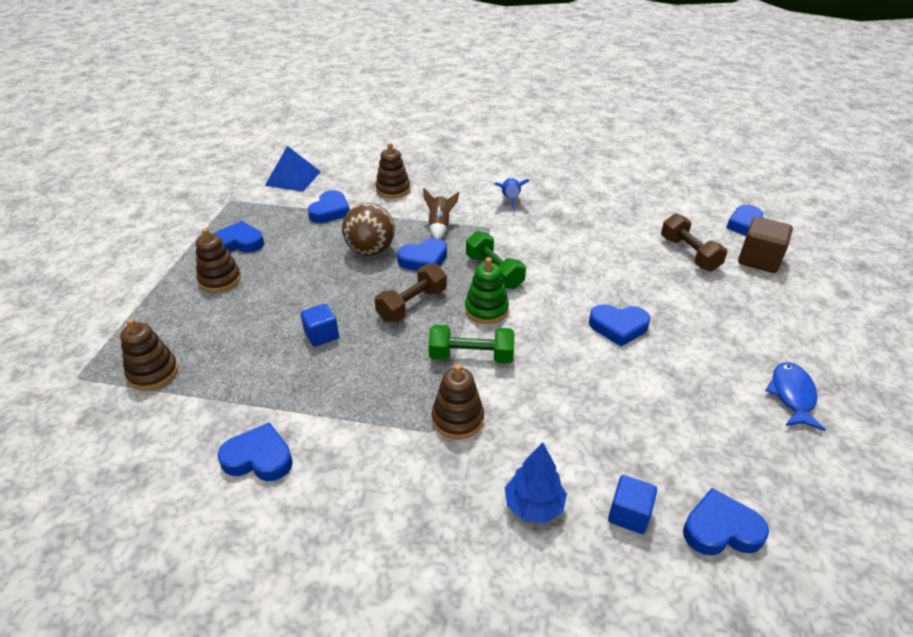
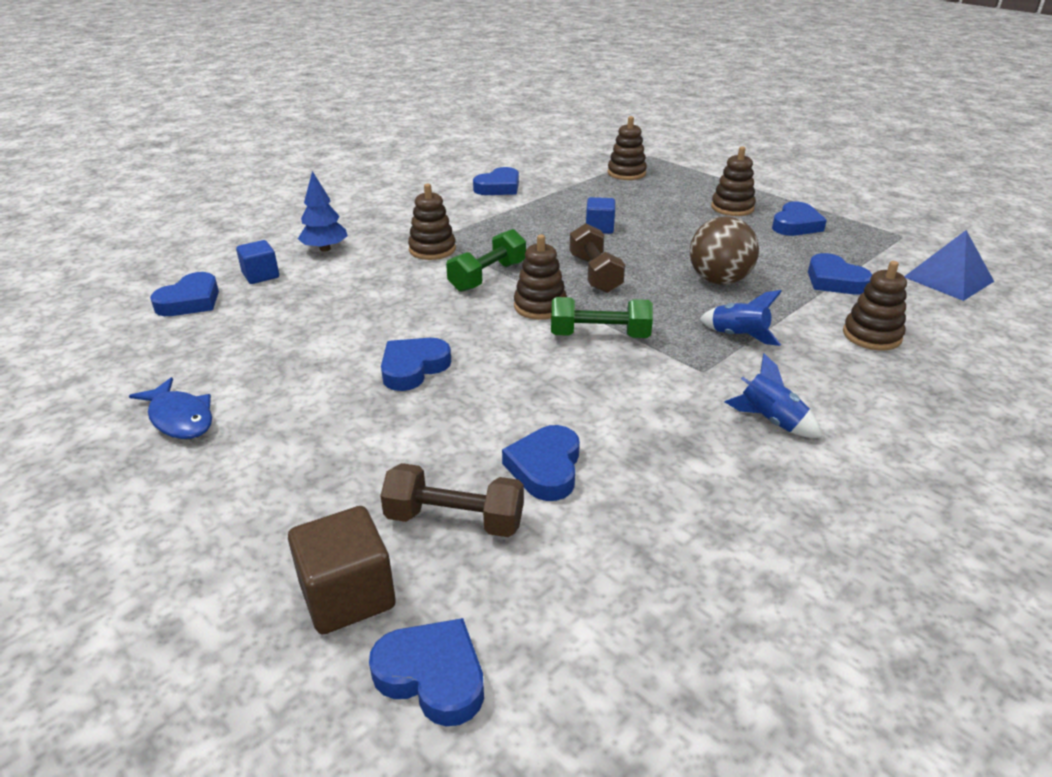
camera: 125 degrees right, 5 degrees down
blue heart [397,238,447,271] -> blue heart moved to [502,425,580,501]
brown rocket [423,188,459,239] -> blue rocket [700,290,782,346]
green stacking toy [465,257,509,324] -> brown stacking toy [514,234,567,320]

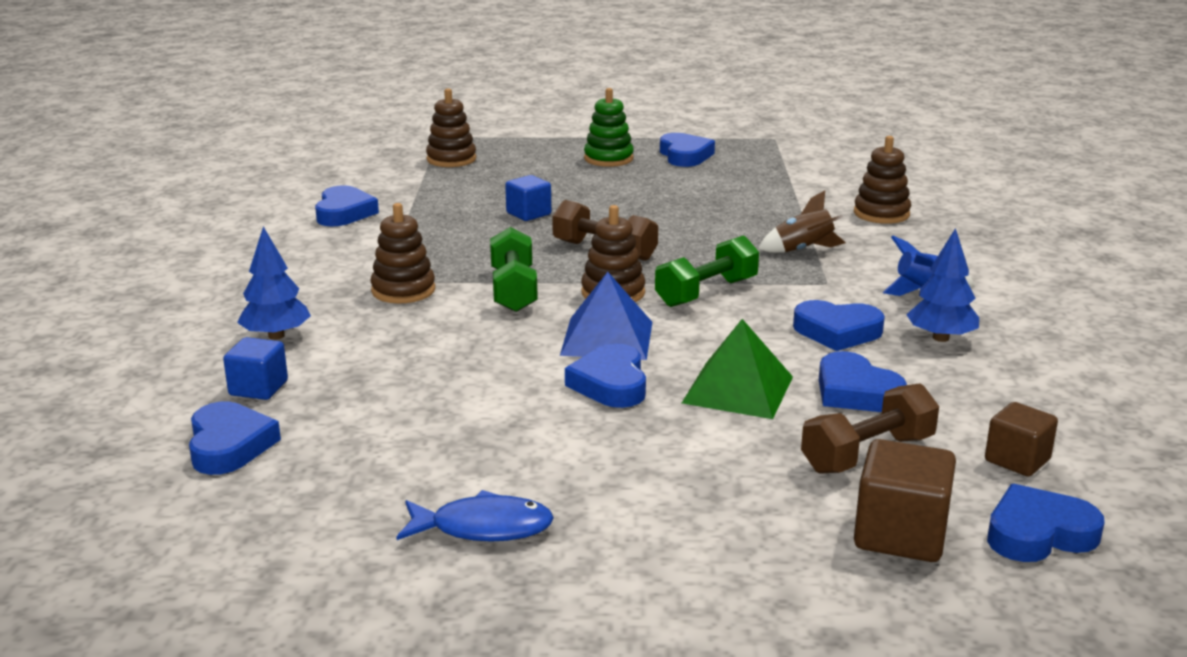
camera: 45 degrees left, 10 degrees down
brown ball [690,216,759,285] -> none
blue rocket [700,290,782,346] -> brown rocket [758,190,846,253]
brown stacking toy [711,146,756,216] -> green stacking toy [584,88,634,167]
blue heart [808,253,872,294] -> blue heart moved to [793,300,885,351]
blue pyramid [904,230,994,301] -> blue pyramid moved to [560,272,652,360]
none -> green pyramid [682,319,793,419]
none -> blue tree [906,228,979,342]
none -> brown cube [985,402,1058,476]

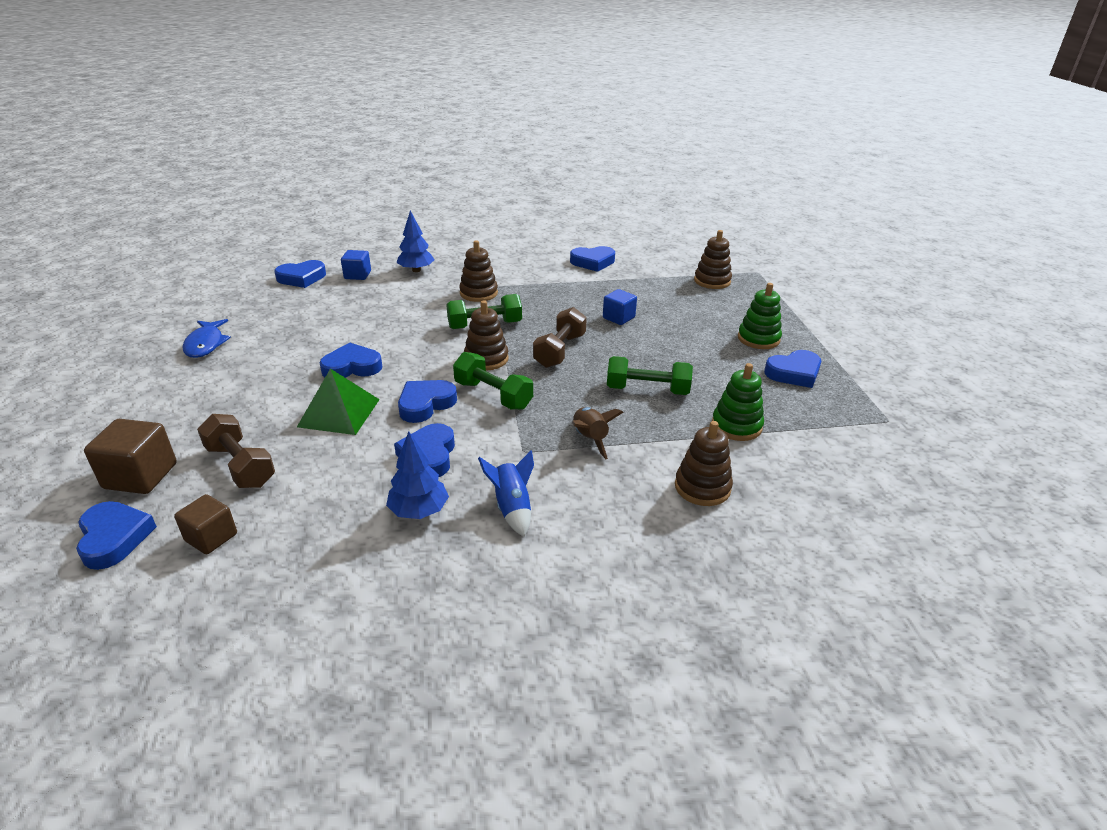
camera: 80 degrees right, 10 degrees up
blue pyramid [560,272,652,360] -> none
blue heart [819,351,907,412] -> blue heart moved to [398,380,457,423]
none -> green dumbbell [607,356,693,395]
none -> green stacking toy [712,363,764,441]

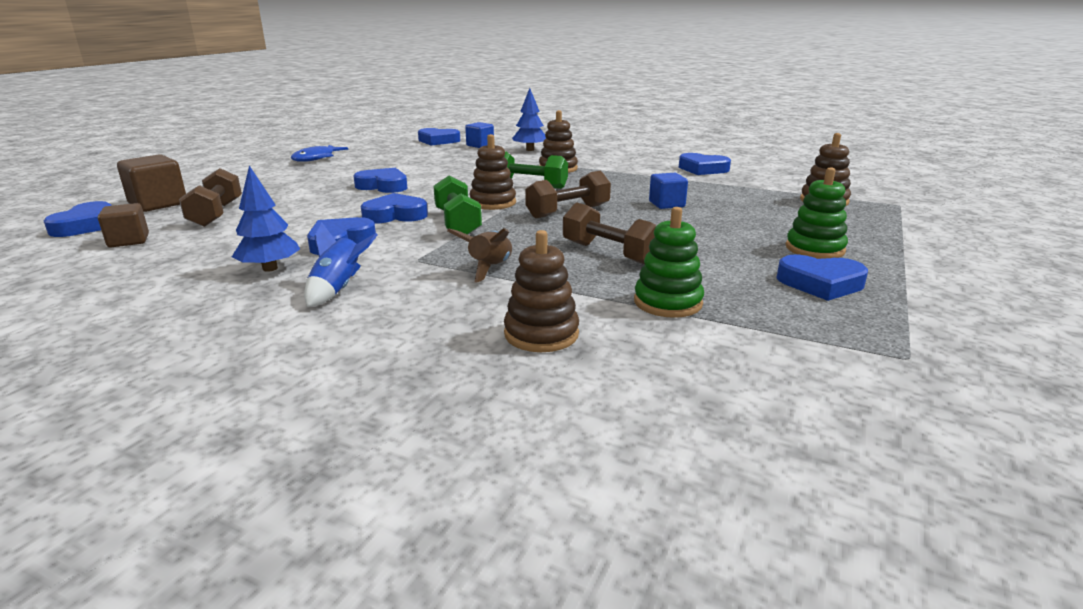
camera: 35 degrees right, 10 degrees down
green pyramid [297,369,380,435] -> none
green dumbbell [607,356,693,395] -> brown dumbbell [563,203,657,265]

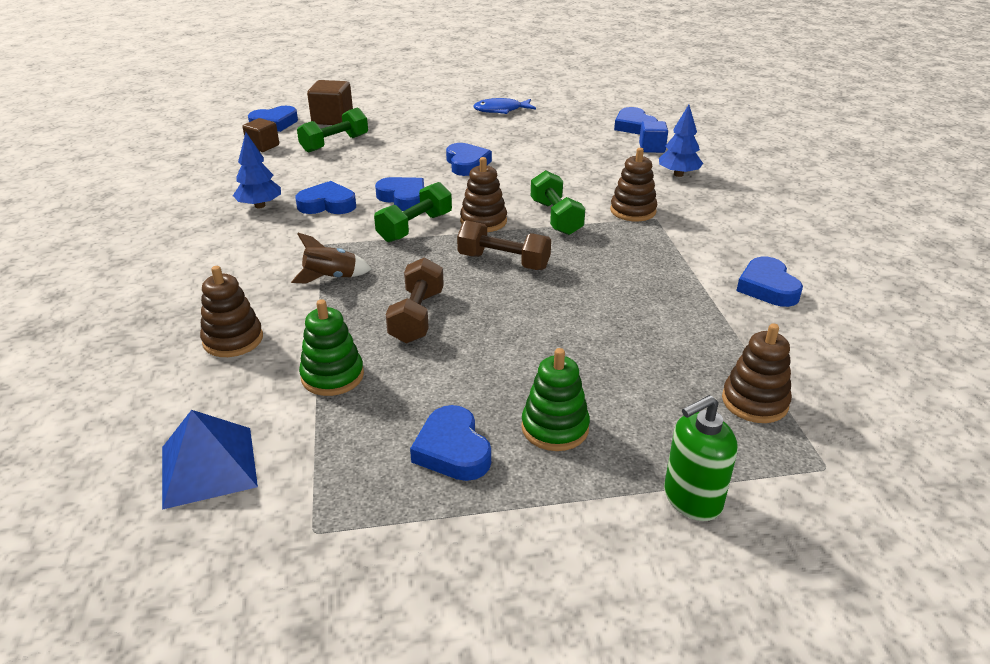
camera: 55 degrees right, 10 degrees up
brown dumbbell [179,168,242,227] -> green dumbbell [297,108,368,153]
blue rocket [304,222,378,307] -> none
blue cube [649,173,688,209] -> none
none -> blue pyramid [162,410,258,510]
none -> green soap dispenser [664,395,738,521]

